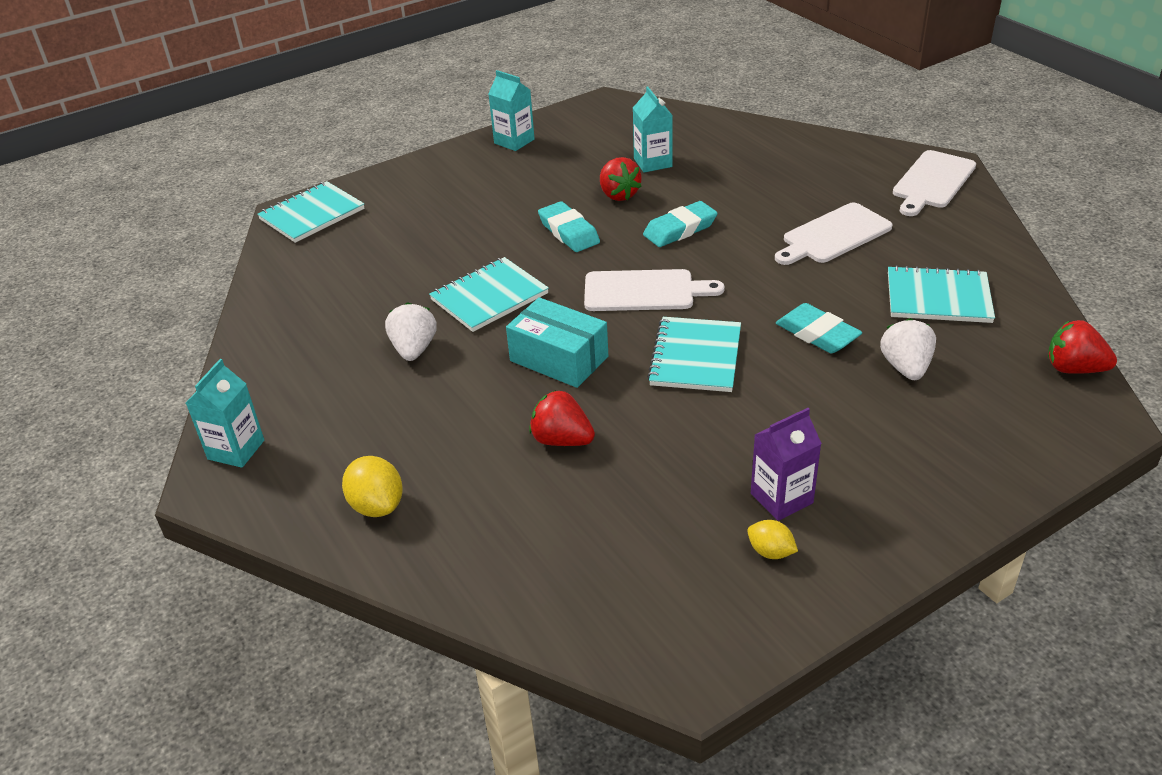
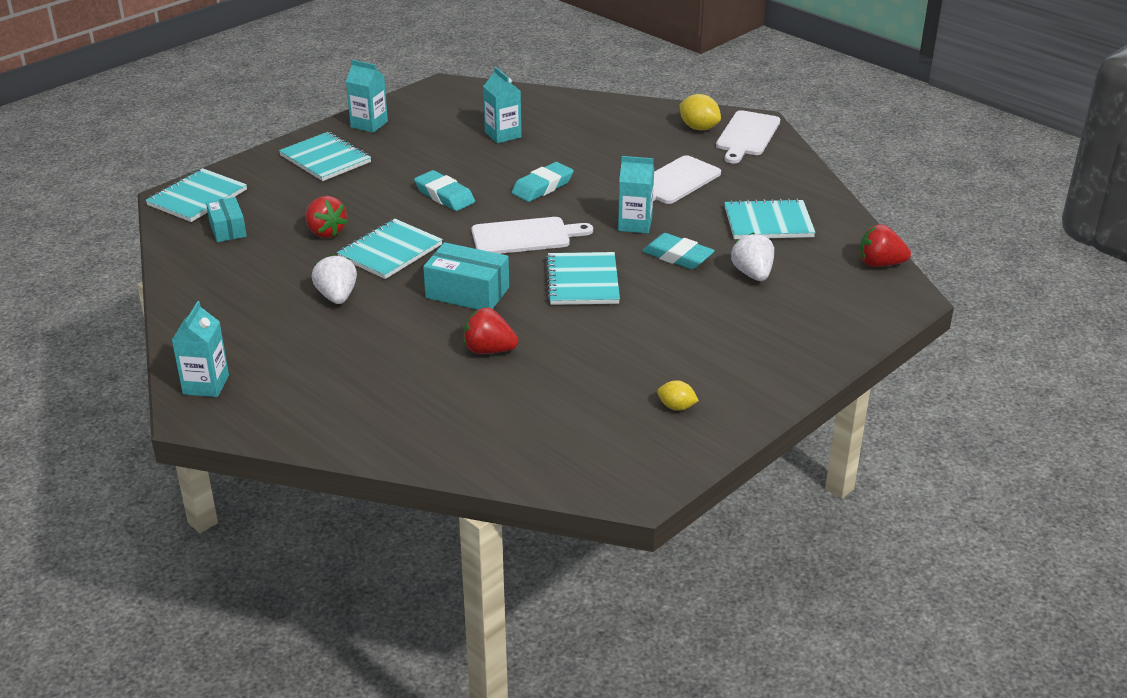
camera: 15 degrees left, 5 degrees down
yellow lemon [342,456,403,517] -> yellow lemon moved to [680,94,721,130]
red strawberry [600,157,641,201] -> red strawberry moved to [305,196,347,238]
purple carton [751,408,822,521] -> none
none -> turquoise box [206,197,247,242]
none -> turquoise notebook [279,132,371,181]
none -> turquoise carton [618,156,654,234]

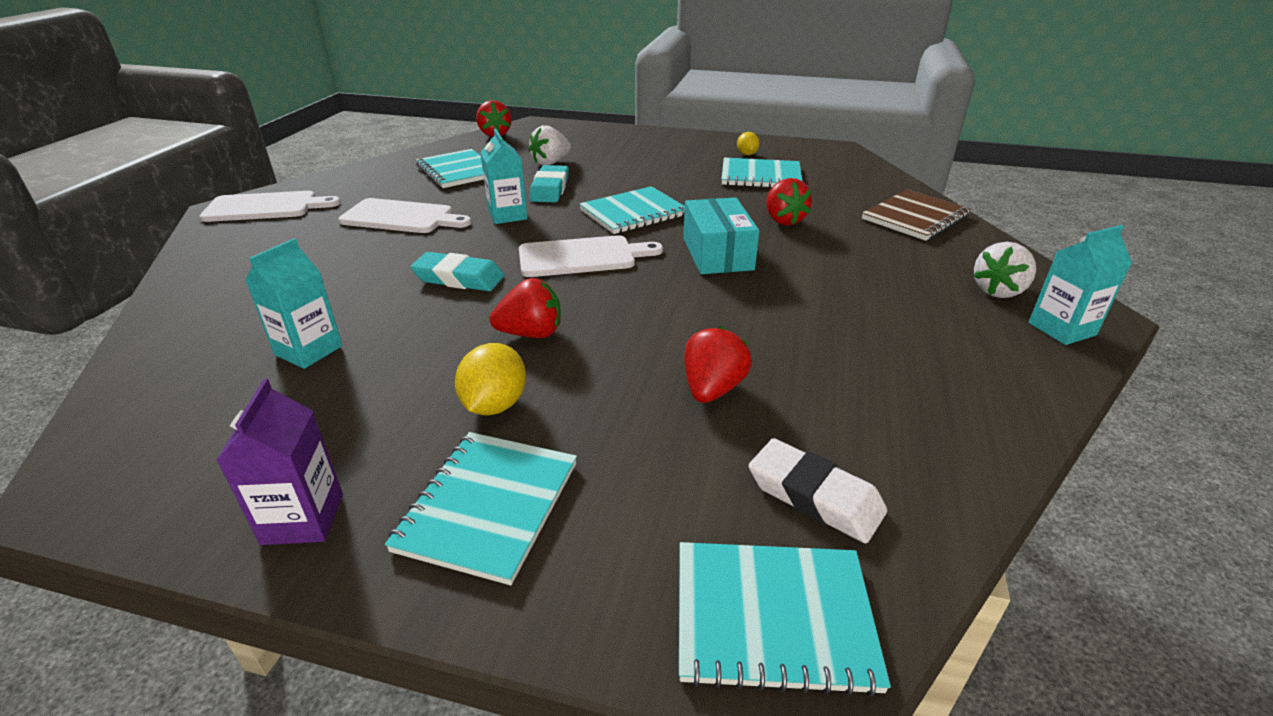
camera: 120 degrees left, 0 degrees up
turquoise box [206,197,247,242] -> white eraser [749,438,887,543]
white strawberry [312,254,357,304] -> white strawberry moved to [973,242,1036,298]
turquoise notebook [337,219,443,279] -> turquoise notebook moved to [721,158,802,188]
turquoise carton [346,60,388,133] -> purple carton [216,379,343,545]
turquoise eraser [414,170,475,211] -> red strawberry [490,278,561,338]
white cutting board [472,217,593,254] -> white cutting board turned 120 degrees clockwise [519,235,663,277]
yellow lemon [680,94,721,130] -> yellow lemon moved to [455,343,526,415]
none -> brown notebook [862,189,971,241]

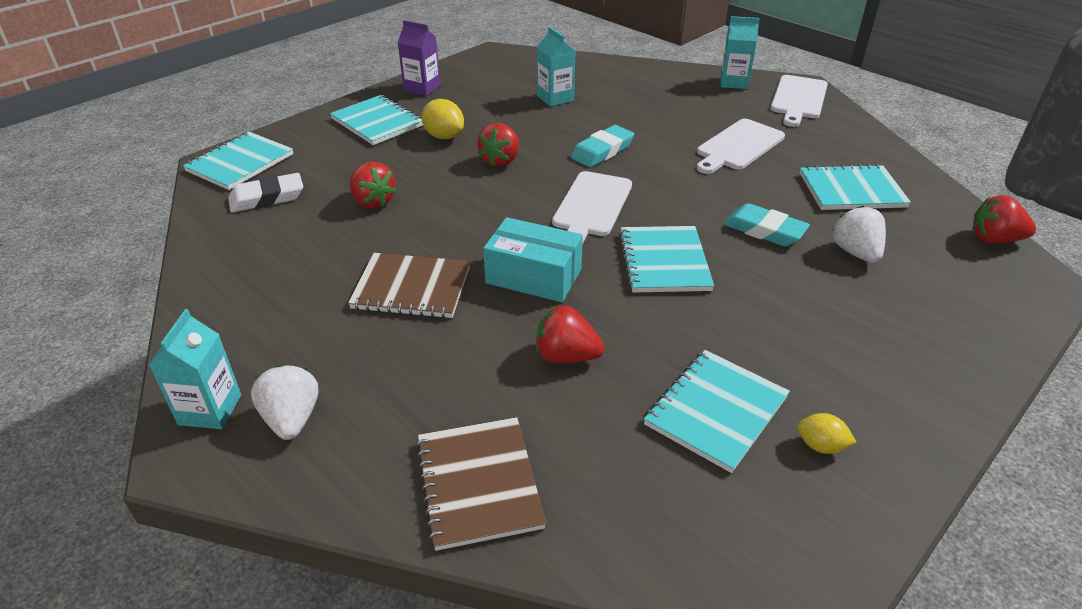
camera: 120 degrees right, 5 degrees up
turquoise carton [480,129,528,224] -> turquoise carton moved to [720,16,760,89]
none -> brown notebook [348,253,470,318]

